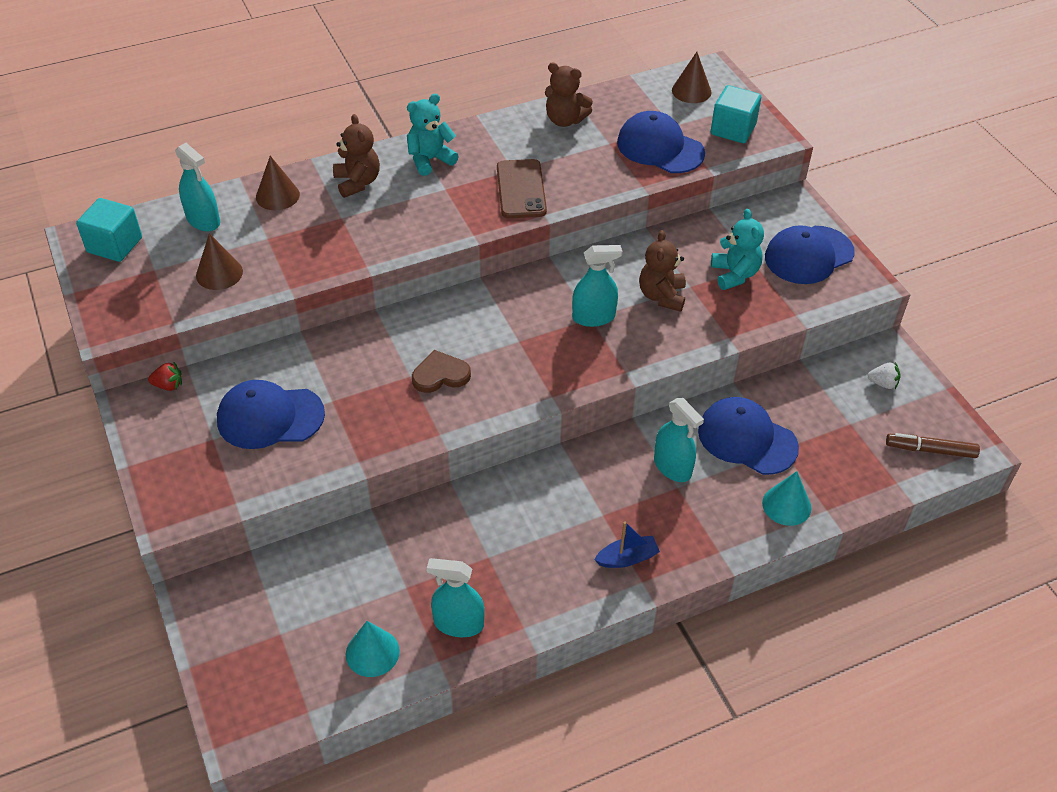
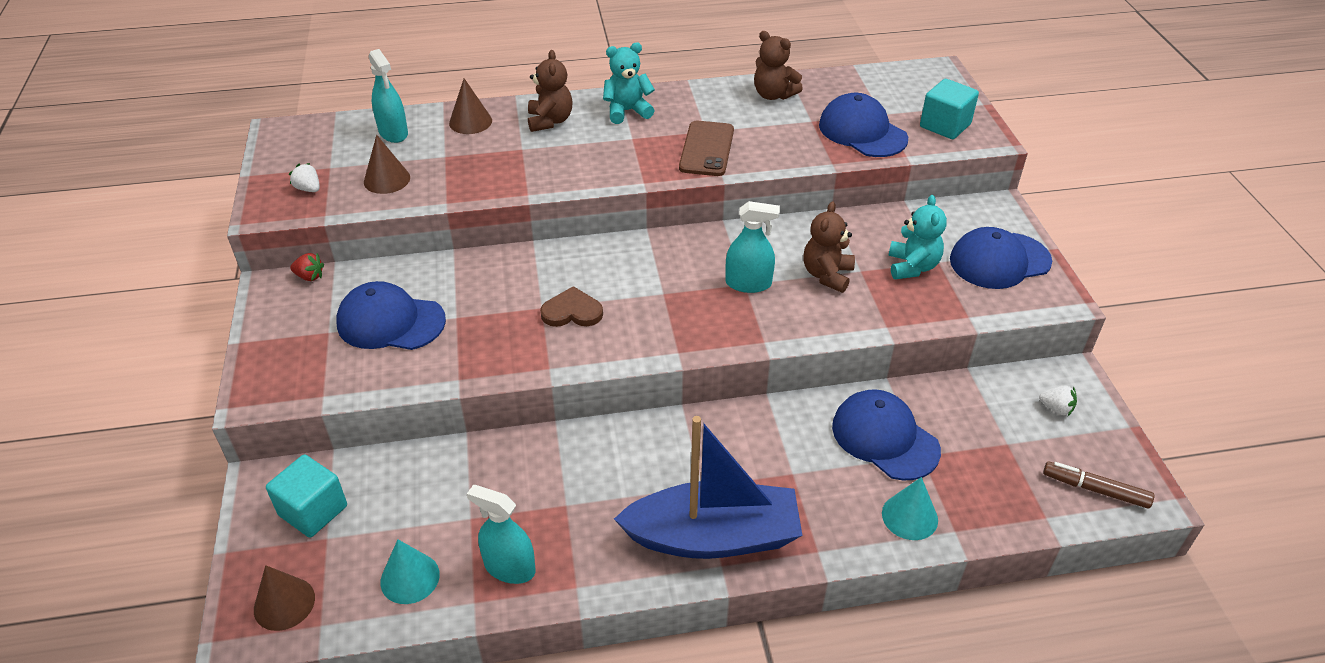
camera: 15 degrees right, 5 degrees down
turquoise cube [76,198,142,262] -> turquoise cube moved to [266,455,347,538]
blue boat [594,522,660,568] -> blue boat [614,416,802,559], size x2.47
turquoise spray bottle [654,398,704,482] -> none
brown cone [672,52,711,103] -> brown cone moved to [254,565,315,631]
none -> white strawberry [289,163,320,192]

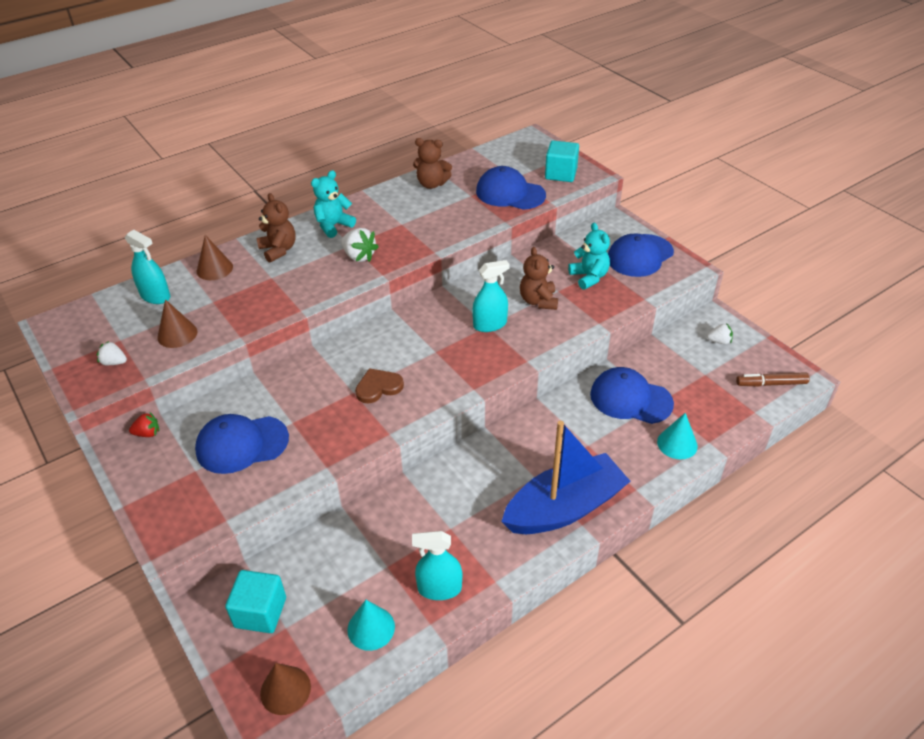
camera: 25 degrees left, 0 degrees up
brown phone [679,121,734,176] -> none
none -> white strawberry [341,228,379,262]

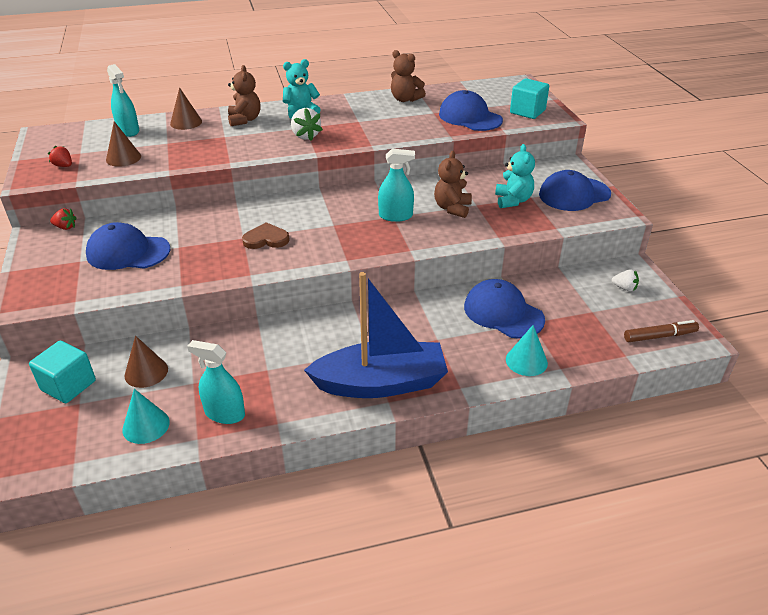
camera: 20 degrees right, 5 degrees down
white strawberry [97,341,127,365] -> red strawberry [48,145,72,167]
brown cone [260,663,311,715] -> brown cone moved to [125,336,168,388]
brown marker [736,372,810,387] -> brown marker turned 150 degrees clockwise [624,320,699,342]

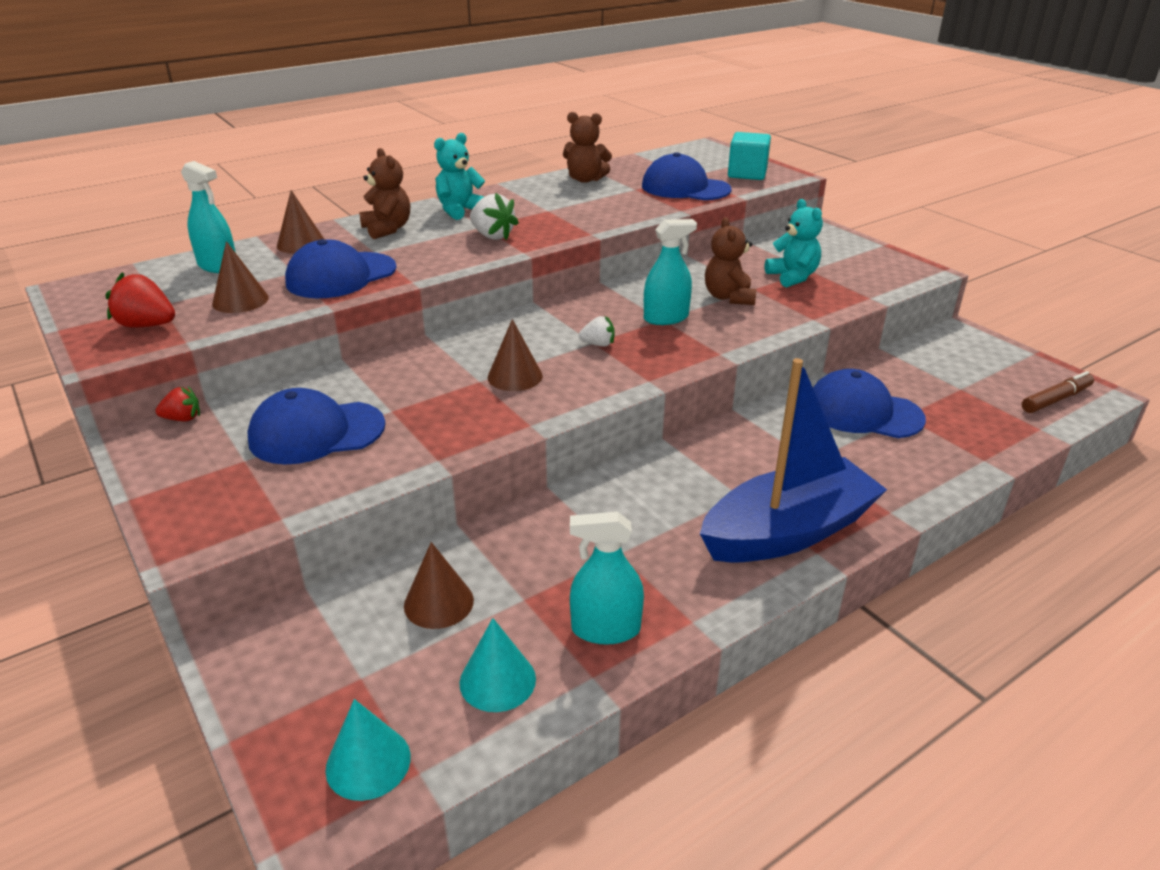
camera: 20 degrees left, 5 degrees down
turquoise cube [29,341,96,403] -> none
red strawberry [48,145,72,167] -> red strawberry [105,272,175,328], size x1.61
brown heart [242,222,290,249] -> brown cone [488,319,543,391]
turquoise cone [506,325,548,376] -> turquoise cone moved to [325,699,411,801]
blue cap [539,170,611,211] -> blue cap moved to [285,239,396,298]
white strawberry [612,270,639,291] -> white strawberry moved to [579,316,615,347]

